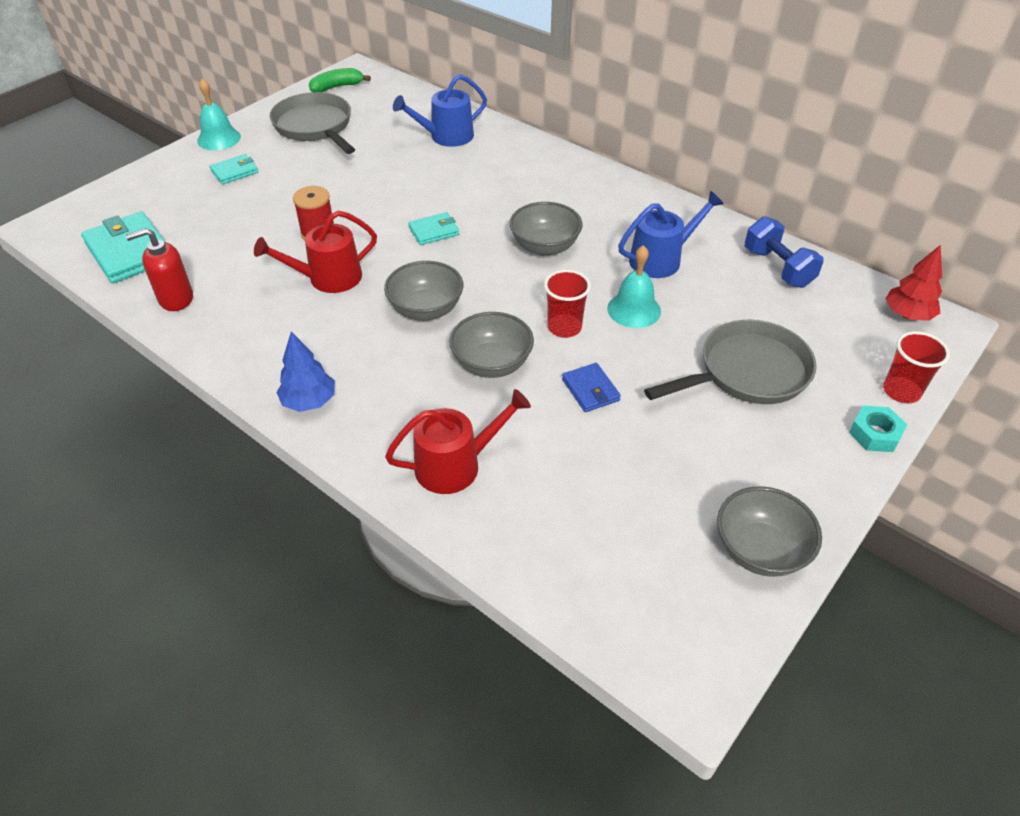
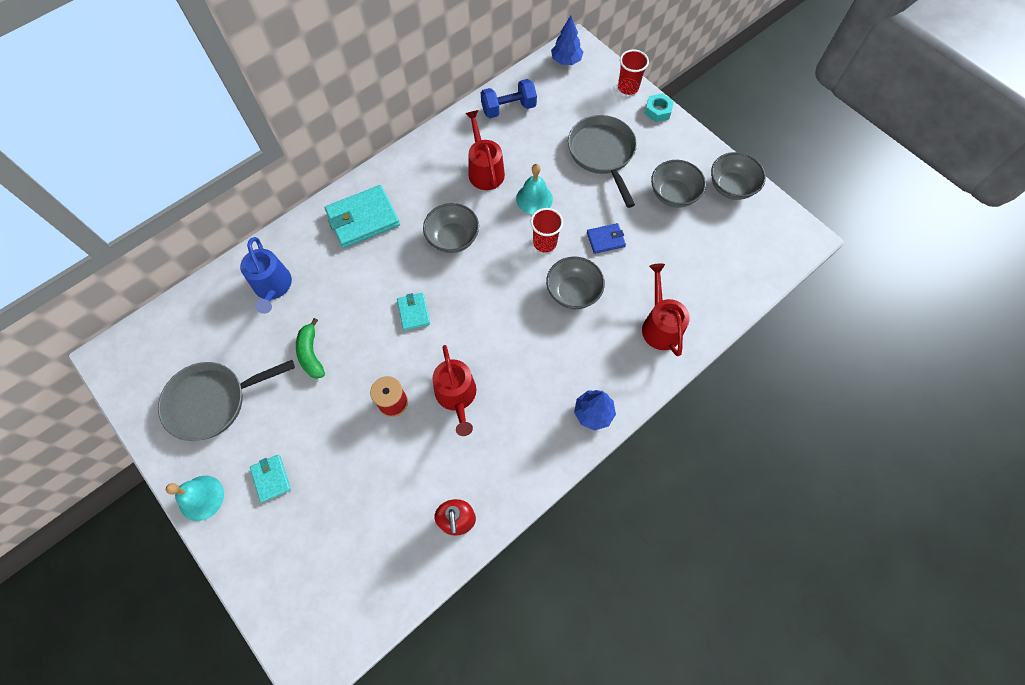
camera: 80 degrees left, 20 degrees up
turquoise wallet [81,211,165,283] -> turquoise wallet moved to [325,185,400,248]
green banana [309,68,371,92] -> green banana moved to [296,318,325,379]
grey bowl [384,261,463,321] -> grey bowl moved to [651,160,706,208]
blue watering can [618,191,724,278] -> red watering can [465,110,505,190]
red tree [885,245,942,321] -> blue tree [551,16,583,65]

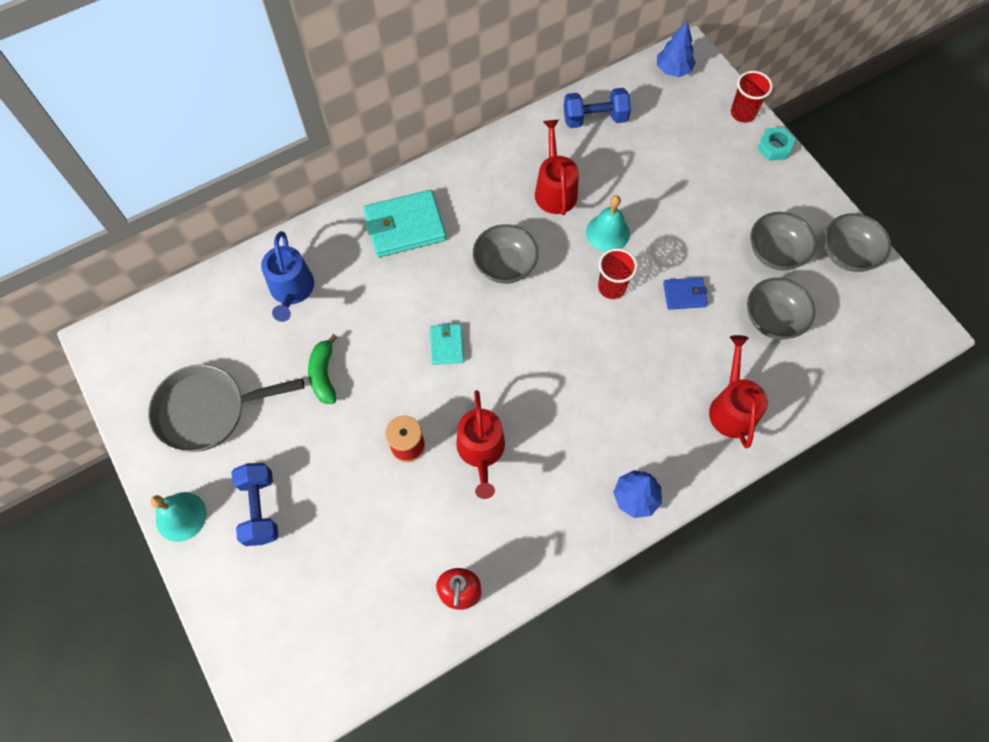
camera: 10 degrees right, 0 degrees up
turquoise wallet [250,455,291,503] -> blue dumbbell [231,463,279,546]
grey bowl [546,256,605,310] -> grey bowl moved to [747,278,815,340]
grey pan [568,115,637,208] -> none

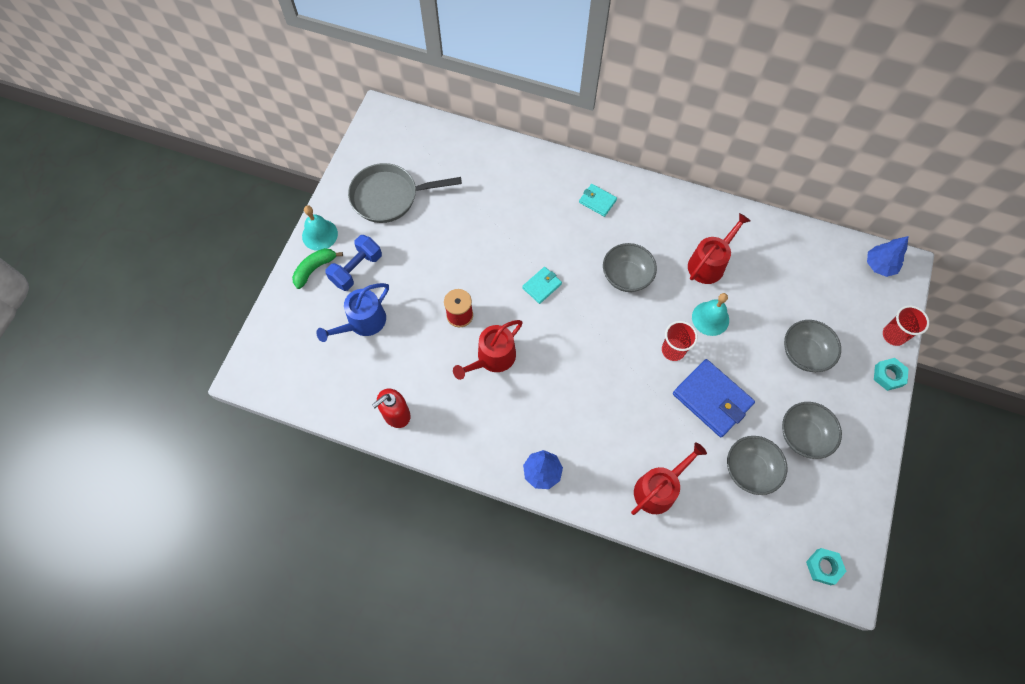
camera: 50 degrees right, 0 degrees up
grey pan [148,364,305,452] -> grey pan turned 45 degrees counterclockwise [348,163,462,223]
blue watering can [261,231,314,322] -> blue watering can moved to [316,283,389,342]
green banana [308,334,338,404] -> green banana moved to [292,248,343,289]
turquoise wallet [363,190,446,257] -> turquoise wallet [579,184,617,217], size x0.53
blue dumbbell [564,88,631,128] -> none
blue wallet [663,277,708,310] -> blue wallet [673,359,755,437], size x1.88
grey bowl [825,213,891,272] -> grey bowl moved to [784,320,841,372]
none -> turquoise nut [806,548,847,585]

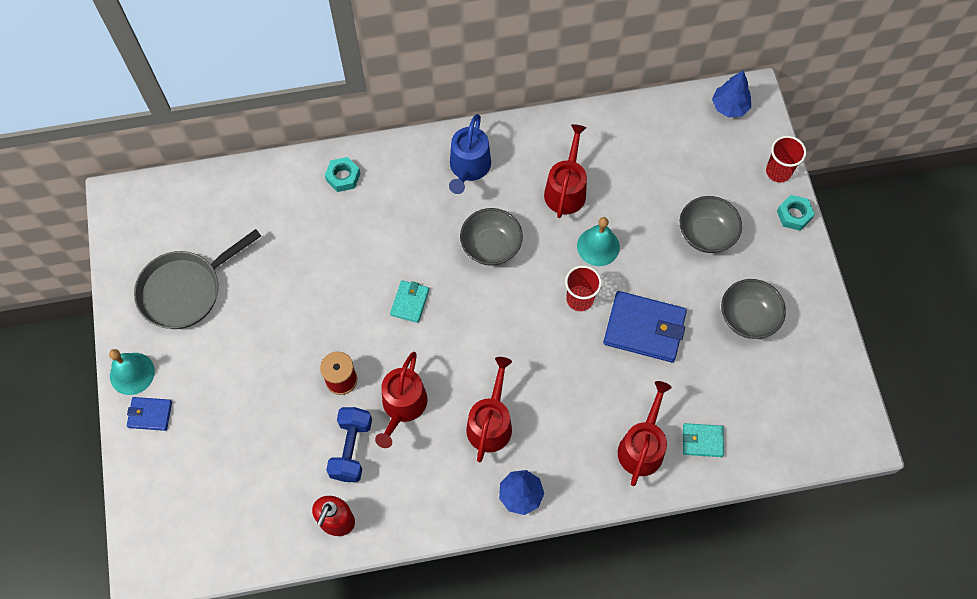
camera: 30 degrees left, 0 degrees up
green banana [292,248,343,289] -> blue wallet [127,397,172,431]
blue watering can [316,283,389,342] -> blue watering can moved to [449,114,491,194]
blue dumbbell [325,235,382,291] -> blue dumbbell moved to [326,407,372,482]
turquoise wallet [579,184,617,217] -> turquoise wallet moved to [683,423,724,457]
grey bowl [727,436,787,495] -> none
turquoise nut [806,548,847,585] -> turquoise nut moved to [325,157,360,192]
none -> red watering can [466,357,512,462]

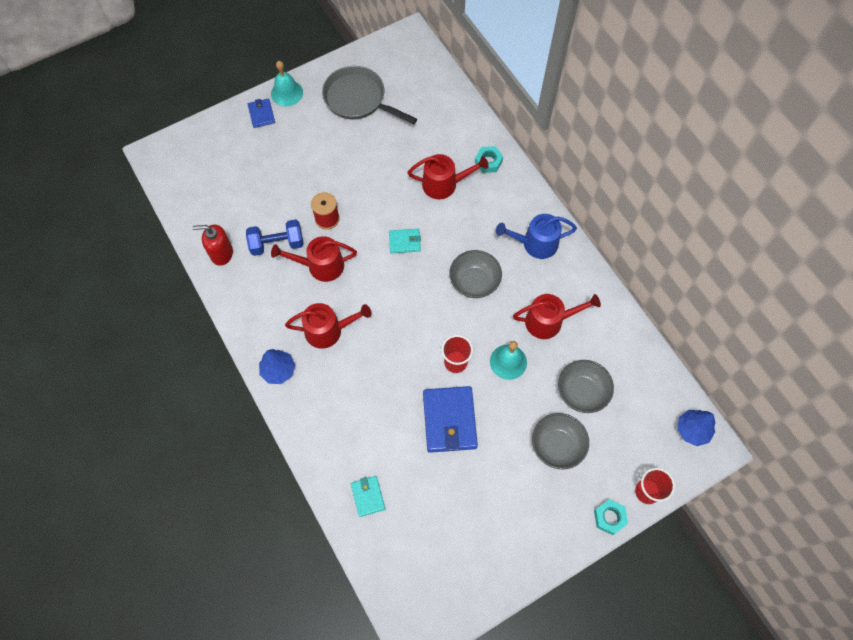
camera: 70 degrees right, 0 degrees up
red watering can [618,381,672,486] -> red watering can moved to [408,154,489,199]
grey bowl [721,279,786,339] -> grey bowl moved to [558,360,614,413]

